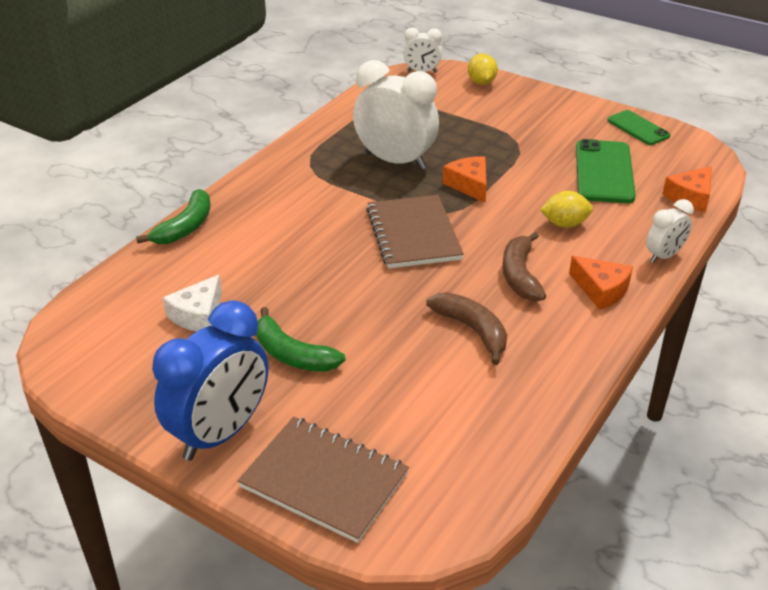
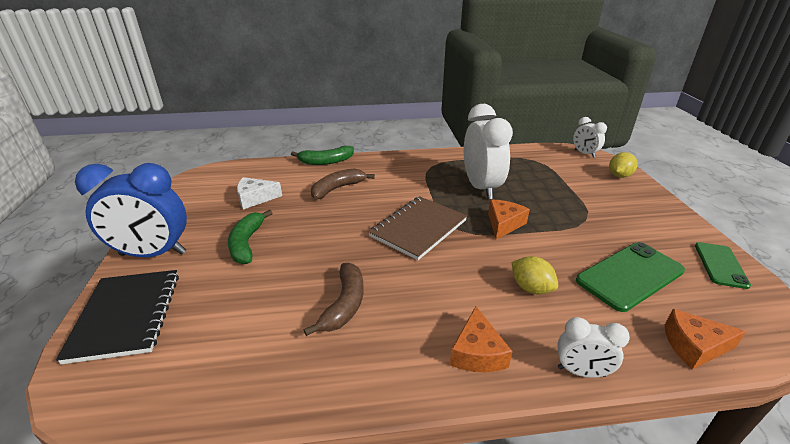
camera: 50 degrees right, 5 degrees down
brown notebook [238,417,409,543] -> black notebook [56,270,179,364]
brown banana [502,232,546,302] -> brown banana moved to [311,168,375,199]

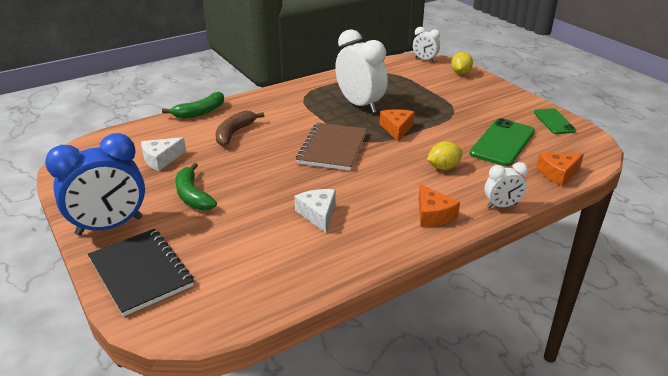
camera: 25 degrees left, 0 degrees up
brown banana [304,263,364,336] -> white cheese [294,189,336,233]
yellow lemon [512,256,558,294] -> yellow lemon turned 45 degrees counterclockwise [427,142,463,170]

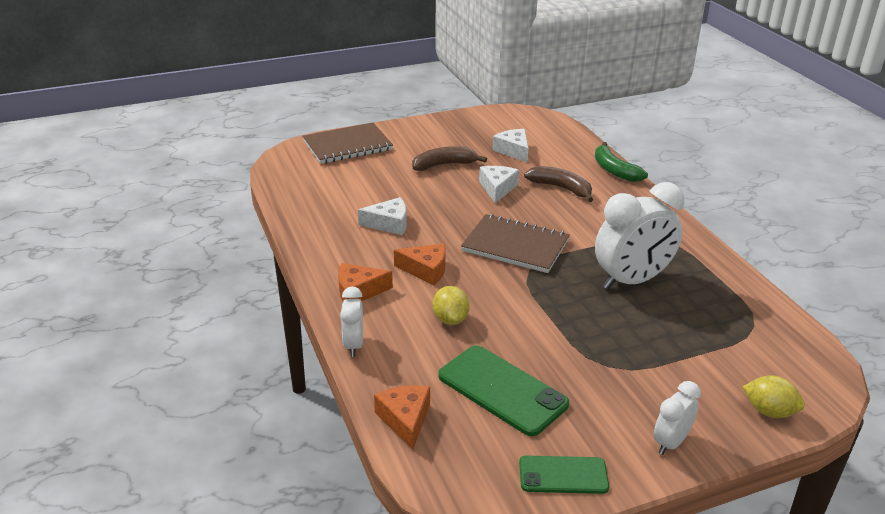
camera: 100 degrees right, 0 degrees up
blue clock [45,133,145,236] -> none
black notebook [88,229,194,317] -> brown notebook [303,122,393,164]
green banana [175,163,217,210] -> brown banana [412,146,487,171]
orange cheese [380,109,415,142] -> orange cheese moved to [394,243,446,285]
white clock [413,27,440,62] -> white clock moved to [654,381,701,455]
none -> white cheese [479,166,519,203]

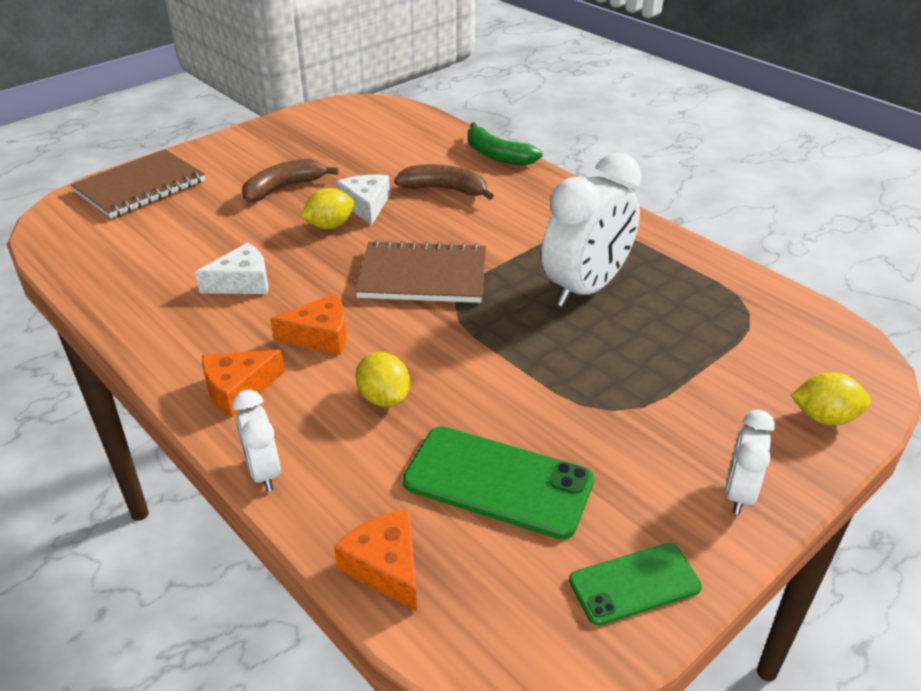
camera: 20 degrees left, 5 degrees up
white cheese [492,129,528,162] -> none
none -> yellow lemon [301,188,355,229]

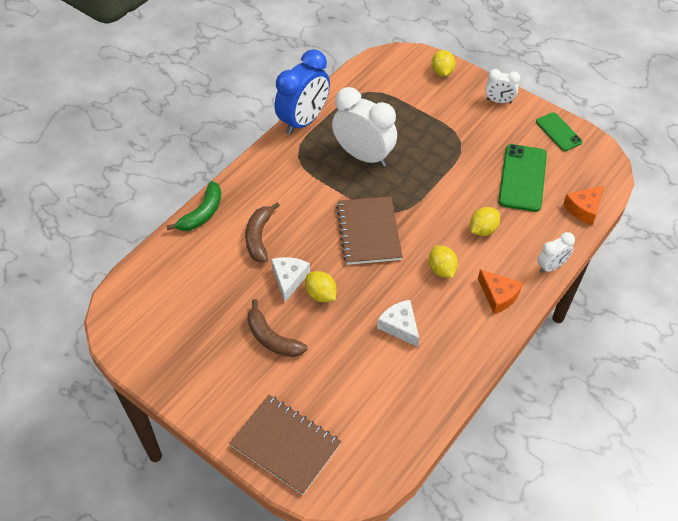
camera: 100 degrees left, 15 degrees up
orange cheese [270,294,347,355] -> yellow lemon [429,245,458,278]
white cheese [337,175,390,225] -> white cheese turned 120 degrees clockwise [271,257,310,303]
none -> blue clock [275,49,330,135]

